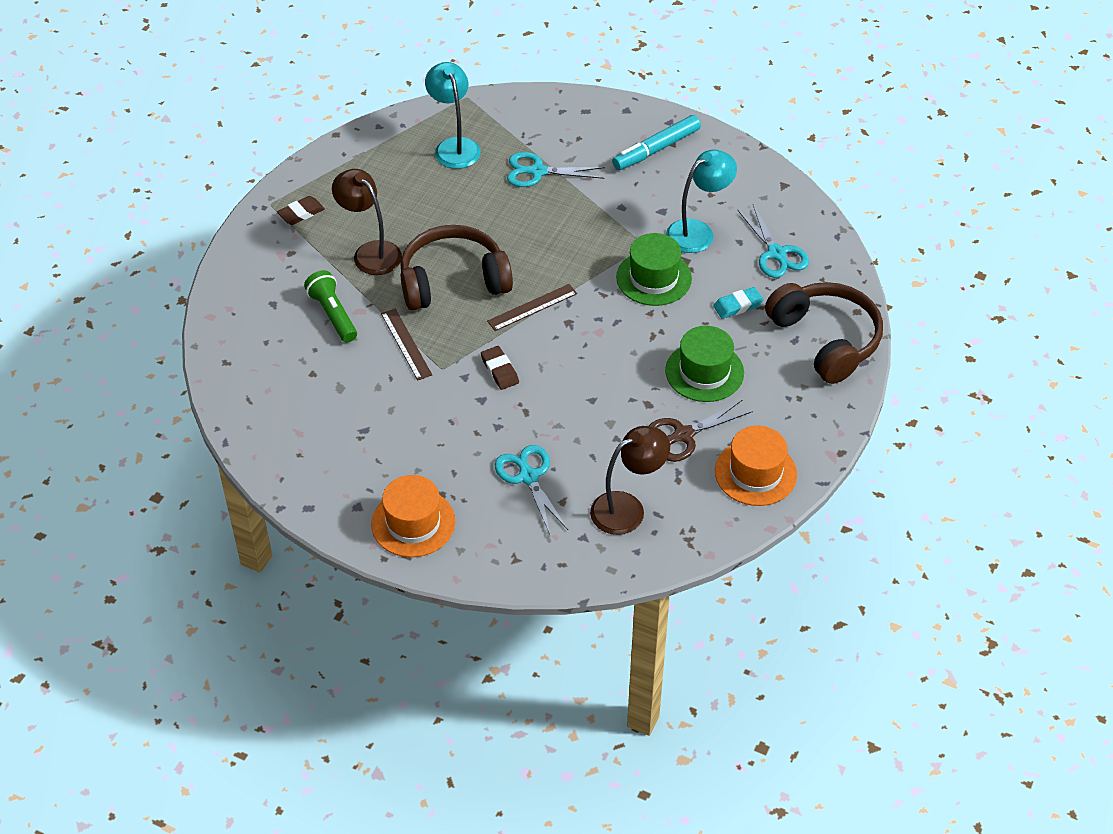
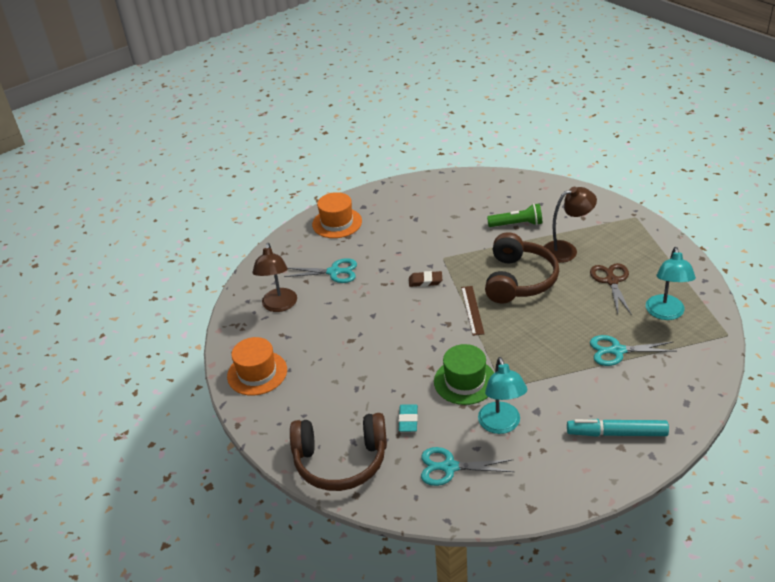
camera: 120 degrees right, 10 degrees down
brown eraser [277,196,325,225] -> none
brown ruler [381,309,432,380] -> none
turquoise lamp [425,62,481,169] -> turquoise lamp turned 90 degrees clockwise [646,247,696,320]
turquoise scissors [507,152,605,187] -> turquoise scissors turned 120 degrees counterclockwise [590,335,677,366]
turquoise marker [612,115,701,170] -> turquoise marker turned 75 degrees counterclockwise [567,419,669,437]
brown scissors [649,400,753,462] -> brown scissors moved to [590,263,632,315]
green hat [665,326,744,402] -> none

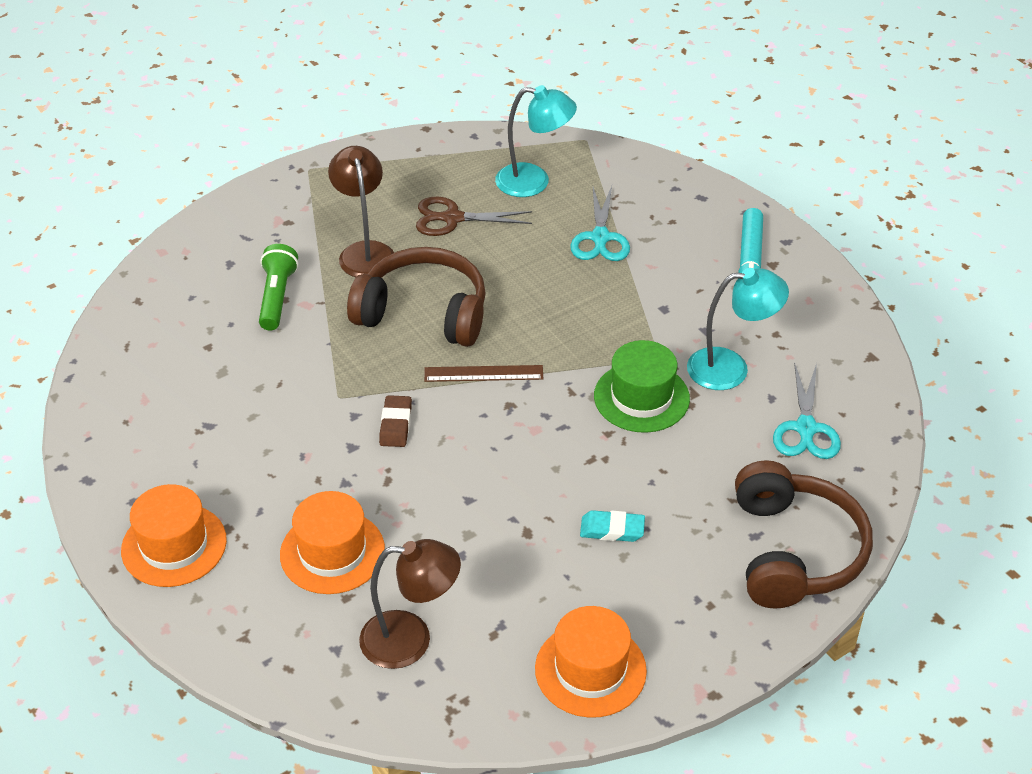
camera: 90 degrees left, 5 degrees up
turquoise scissors [284,258,357,283] -> orange hat [280,491,385,594]
turquoise eraser [398,404,418,432] -> turquoise eraser moved to [580,510,645,542]

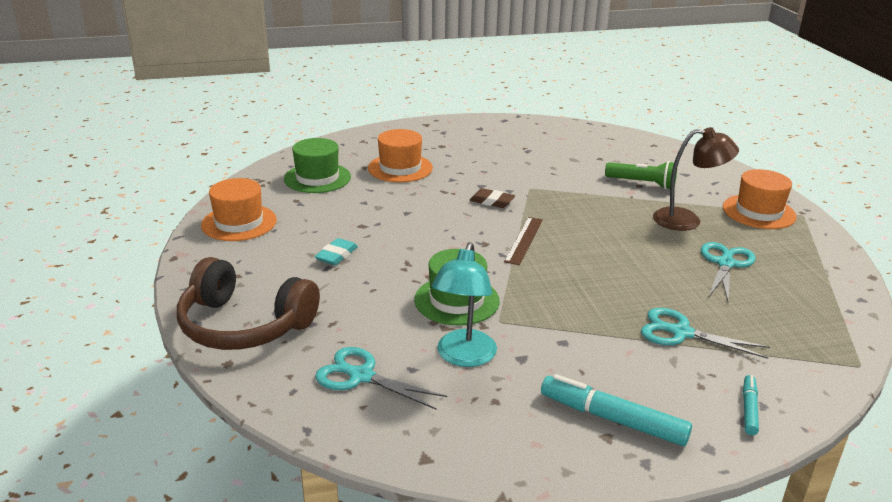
camera: 110 degrees right, 15 degrees down
orange hat [121,484,227,587] -> orange hat moved to [723,169,797,229]
brown headphones [347,247,486,347] -> none
brown lamp [359,539,461,669] -> green hat [284,138,351,193]
brown scissors [416,197,532,236] -> turquoise scissors [701,242,755,302]
turquoise lamp [495,85,577,197] -> none
none -> turquoise marker [743,375,759,435]

